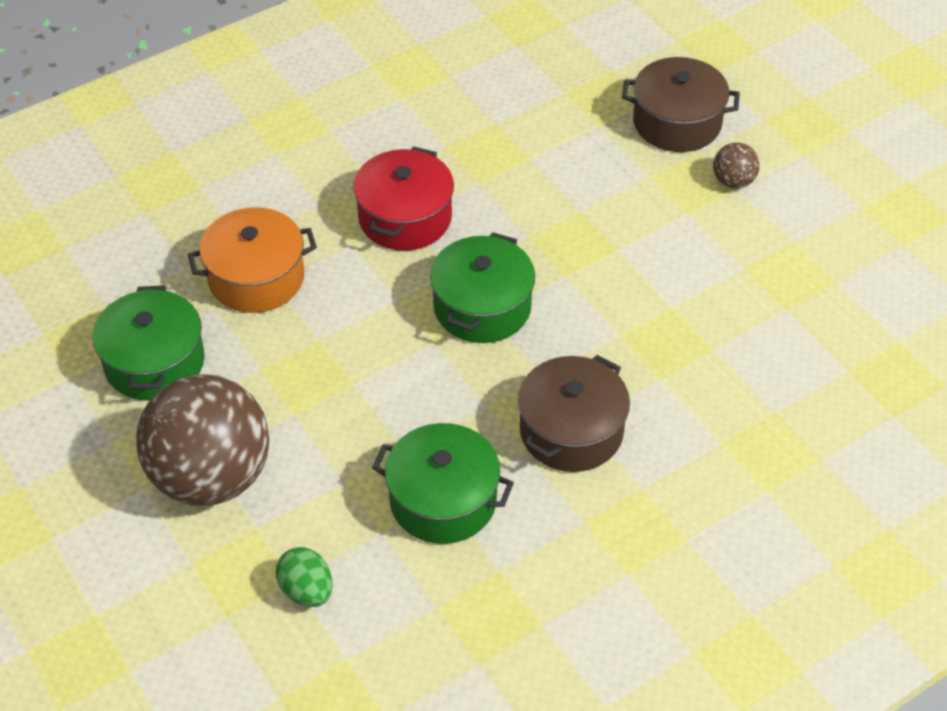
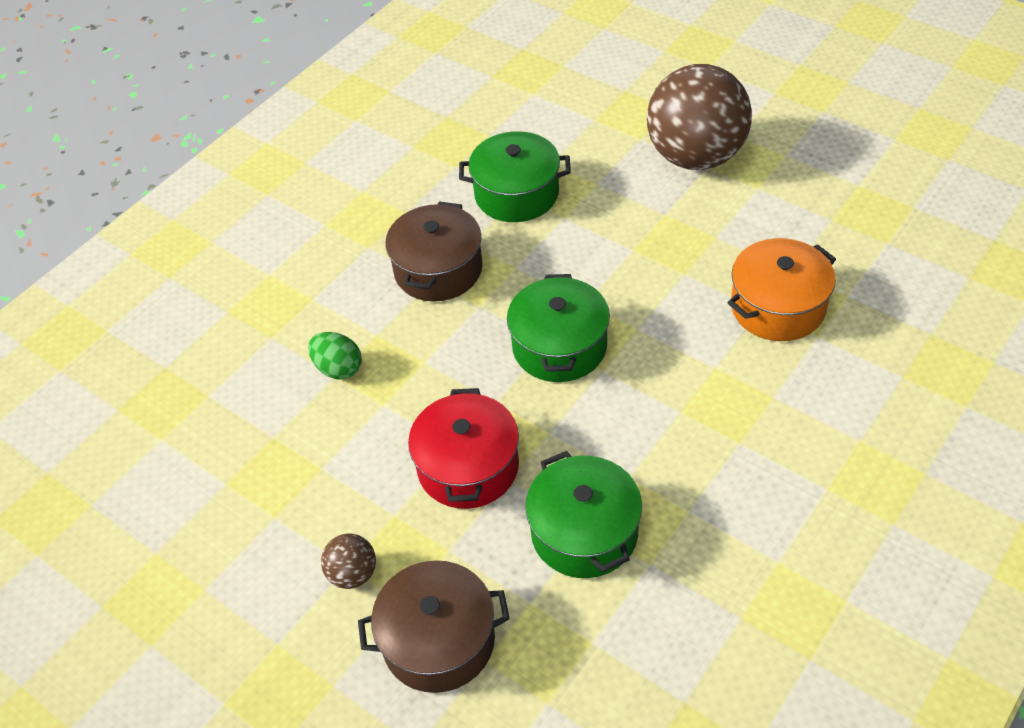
camera: 165 degrees right, 0 degrees up
green pot [93,285,205,401] -> green pot moved to [525,451,642,578]
green egg [276,547,332,607] -> green egg moved to [308,332,362,379]
red pot [353,146,454,251] -> red pot moved to [408,388,519,509]

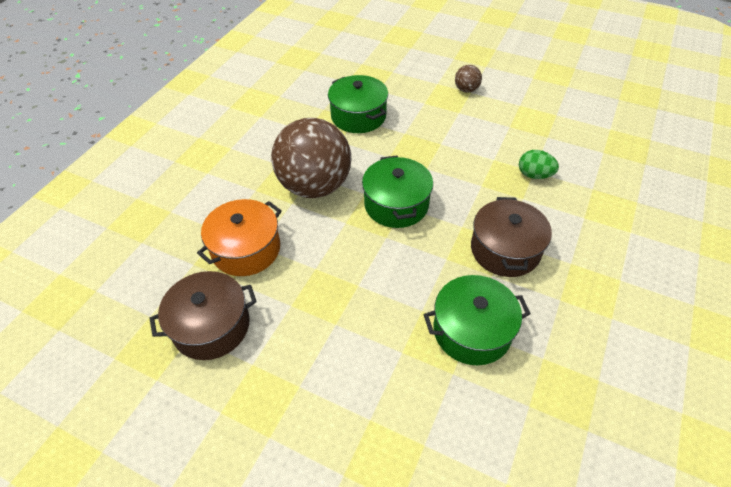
camera: 165 degrees right, 0 degrees up
brown pot [358,560,510,693] -> brown pot moved to [150,271,257,360]
red pot [408,388,519,509] -> none
brown ball [647,64,752,170] -> brown ball moved to [271,118,351,198]

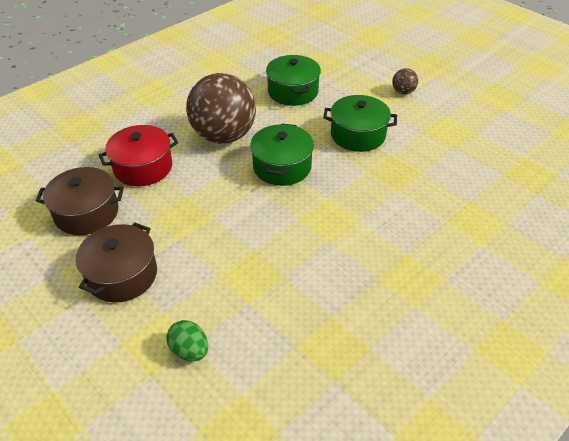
camera: 20 degrees right, 5 degrees down
orange pot [197,199,282,276] -> red pot [99,125,178,186]
green pot [424,275,531,365] -> green pot moved to [323,95,397,152]
brown pot [471,197,552,277] -> brown pot moved to [76,222,157,303]
green egg [519,150,559,179] -> green egg moved to [166,320,208,361]

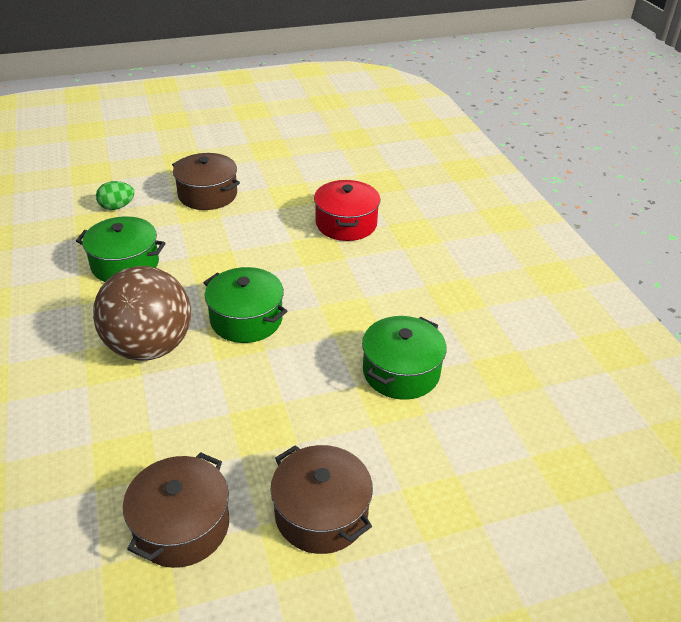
camera: 65 degrees left, 5 degrees down
red pot [99,125,178,186] -> red pot moved to [314,180,381,241]
green egg [166,320,208,361] -> green egg moved to [96,181,134,210]
green pot [323,95,397,152] -> green pot moved to [362,316,447,400]
brown ball [392,68,418,94] -> brown pot [172,153,240,210]

